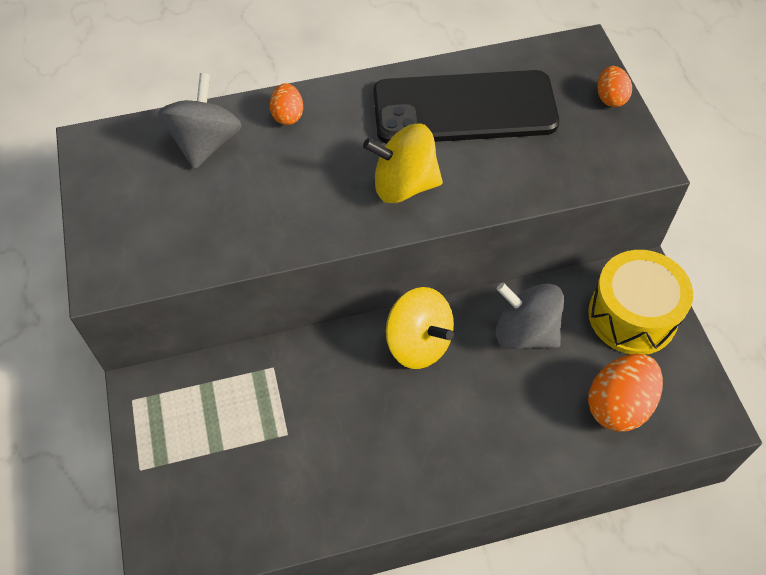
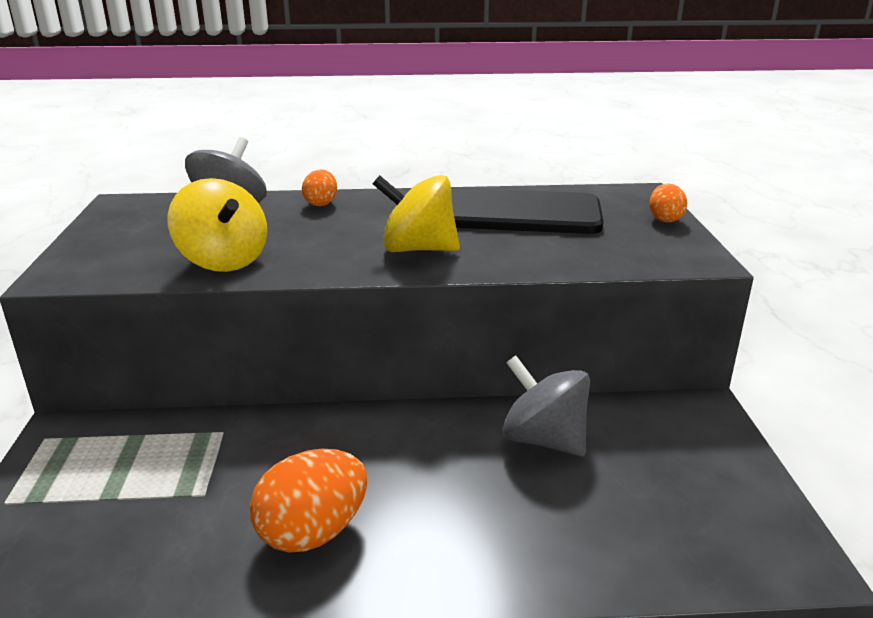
camera: 10 degrees right, 30 degrees down
yellow spinning top [386,287,454,369] -> yellow spinning top moved to [167,178,267,272]
yellow drum [588,250,693,355] -> none
orange egg [588,354,663,432] -> orange egg moved to [250,449,367,552]

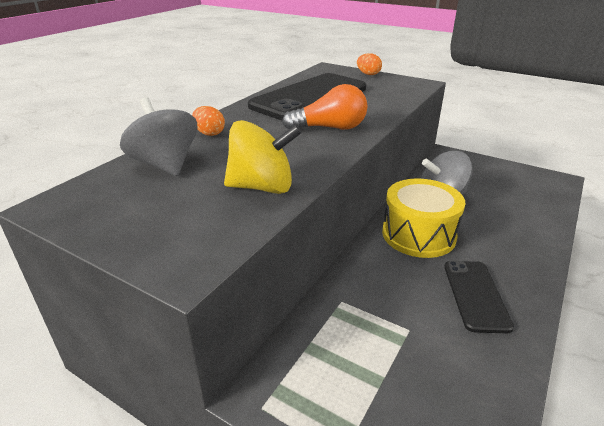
camera: 55 degrees left, 5 degrees up
orange egg [250,449,367,552] -> black phone [444,261,514,333]
yellow spinning top [373,175,460,252] -> orange light bulb [282,84,367,130]
none -> yellow drum [382,179,465,258]

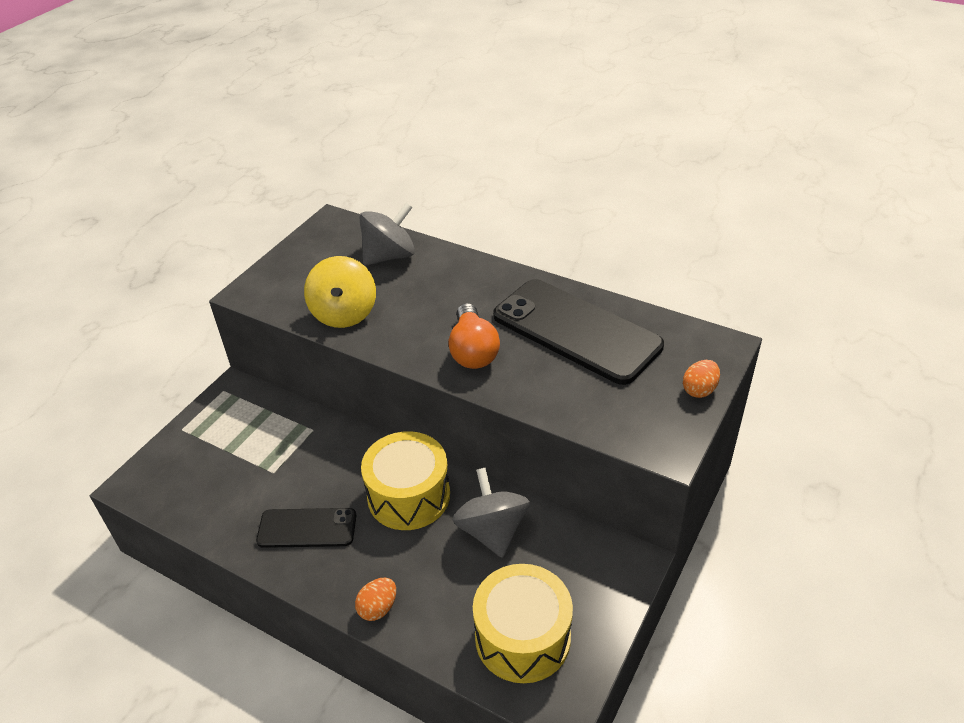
camera: 90 degrees right, 10 degrees up
orange egg [192,106,225,136] -> orange egg moved to [355,578,396,621]
none -> yellow drum [473,564,573,683]

